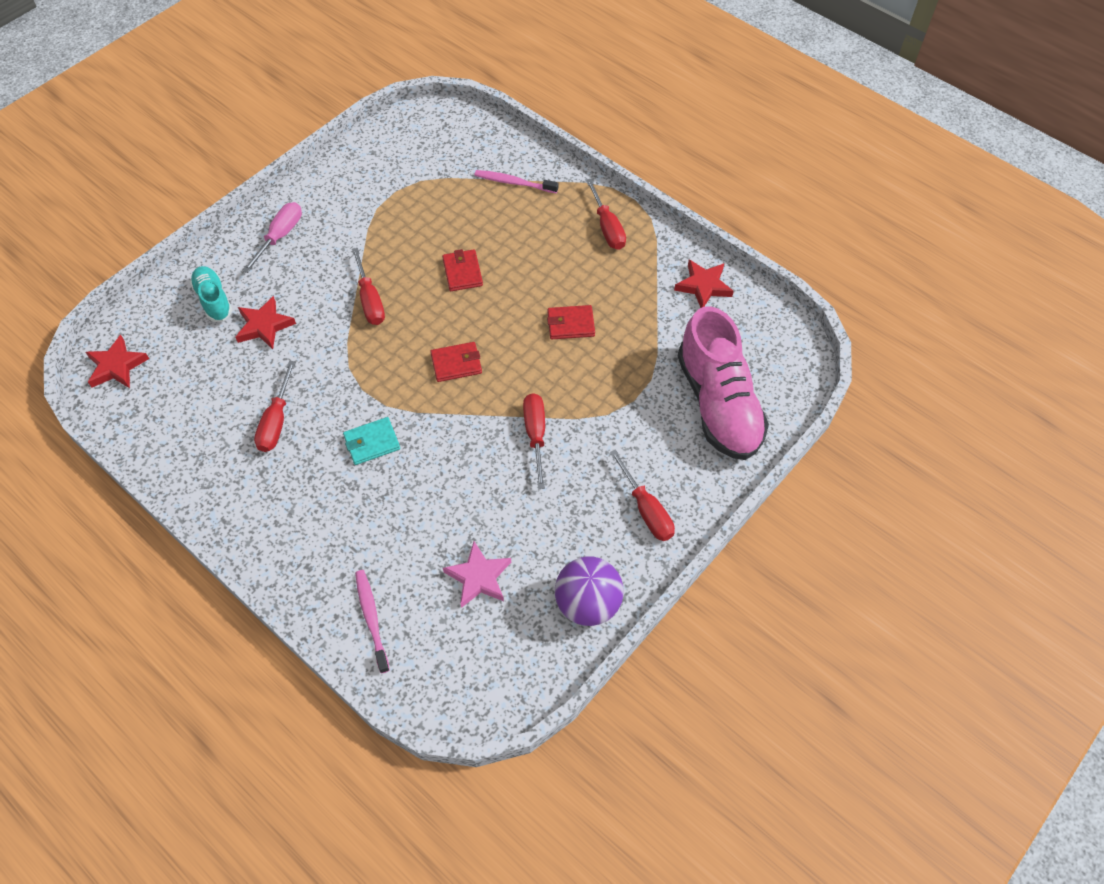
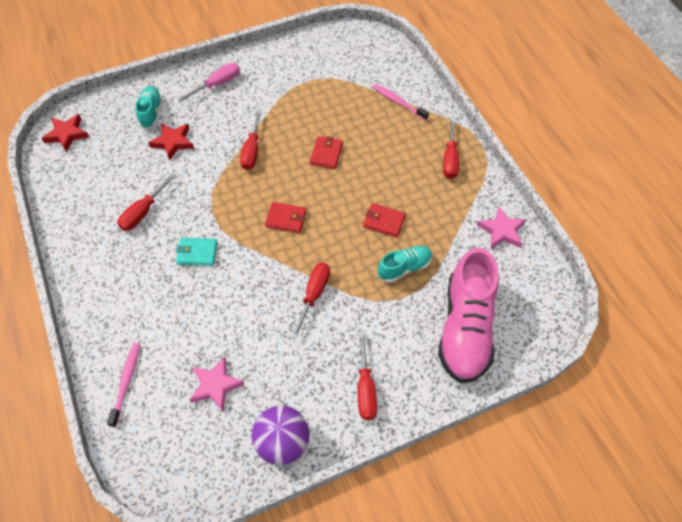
camera: 25 degrees right, 0 degrees up
red star [674,260,734,308] -> pink star [477,206,526,249]
none -> turquoise shoe [378,246,432,283]

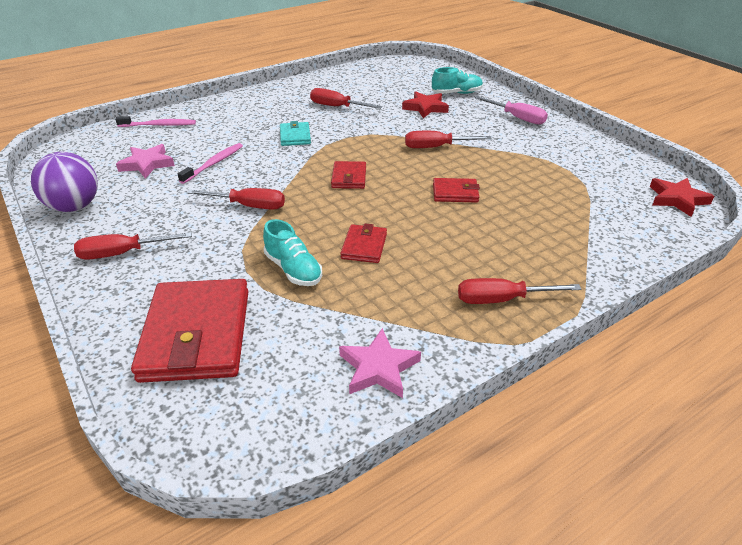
camera: 80 degrees right, 20 degrees down
red star [42,114,89,152] -> red star moved to [650,178,714,217]
pink toothbrush [372,84,429,120] -> pink toothbrush moved to [178,143,243,184]
pink shoe [438,248,499,383] -> red wallet [131,279,249,383]

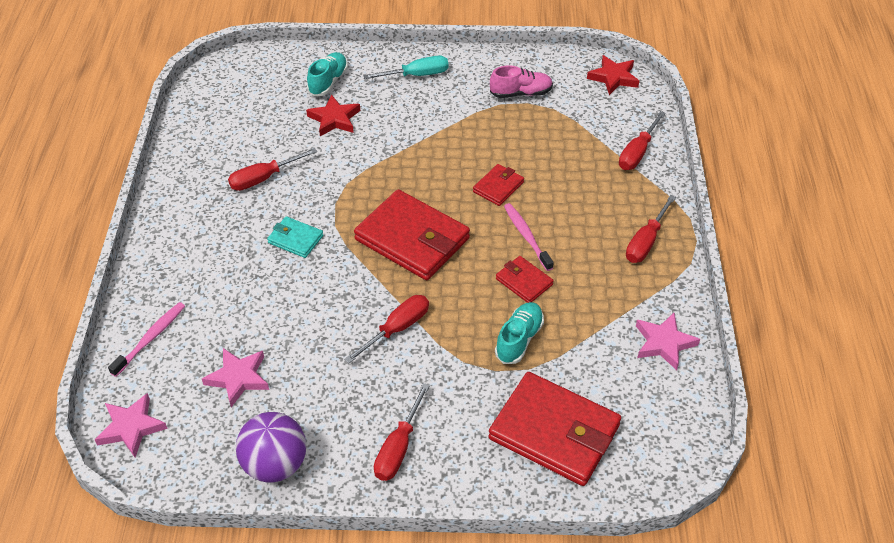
camera: 55 degrees left, 10 degrees up
pink toothbrush [178,143,243,184] -> pink toothbrush moved to [504,203,554,271]
turquoise shoe [263,219,322,286] -> turquoise shoe turned 60 degrees counterclockwise [495,302,544,364]
red wallet [331,161,366,189] -> red wallet [354,189,470,280], size x2.07
red screwdriver [405,131,492,148] -> red screwdriver moved to [619,111,666,170]
pink screwdriver [475,96,548,124] -> turquoise screwdriver [363,56,449,79]
none -> pink star [95,393,168,457]
none -> pink shoe [490,65,553,98]

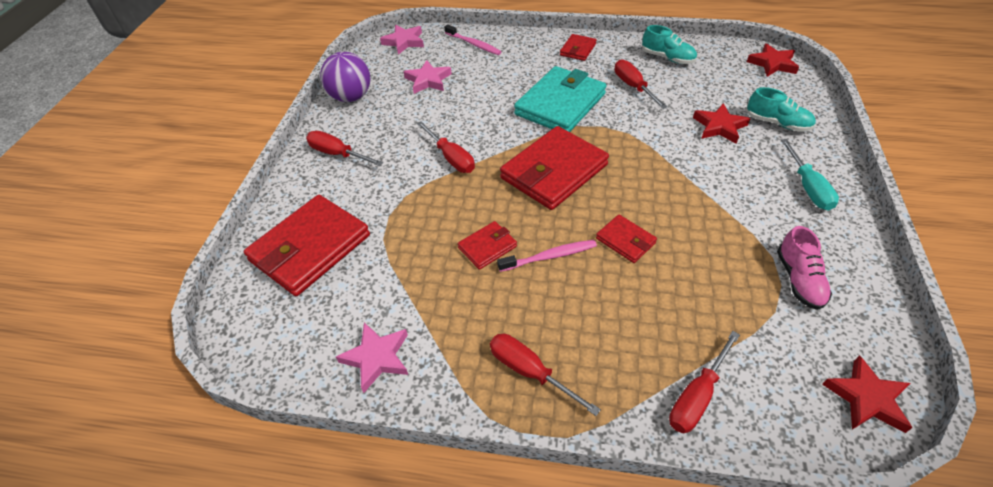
camera: 100 degrees right, 0 degrees up
turquoise wallet [267,216,324,258] -> turquoise wallet [514,66,606,132], size x2.07
turquoise shoe [495,302,544,364] -> turquoise shoe moved to [642,25,697,64]
red screwdriver [619,111,666,170] -> red screwdriver turned 90 degrees counterclockwise [669,331,740,434]
none -> red wallet [560,34,597,61]
none -> red star [747,43,799,77]

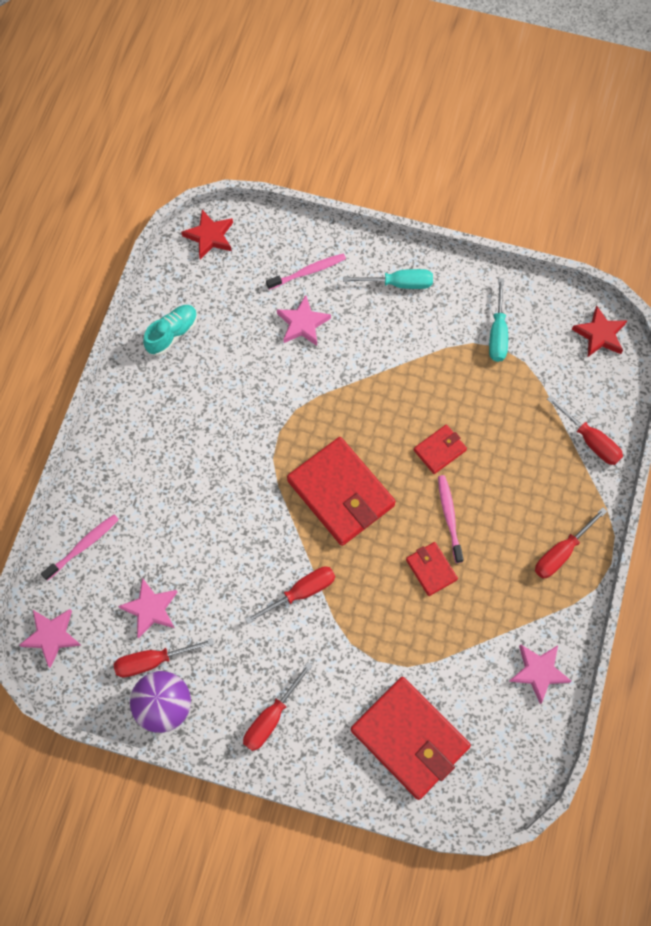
camera: 85 degrees left, 20 degrees up
turquoise wallet [514,66,606,132] -> none
red wallet [560,34,597,61] -> none
red screwdriver [615,59,668,109] -> red screwdriver moved to [114,638,214,678]
red star [693,103,751,144] -> pink star [277,295,331,346]
turquoise shoe [747,87,816,131] -> pink toothbrush [266,253,346,290]
pink shoe [777,226,832,310] -> turquoise screwdriver [489,278,508,362]

